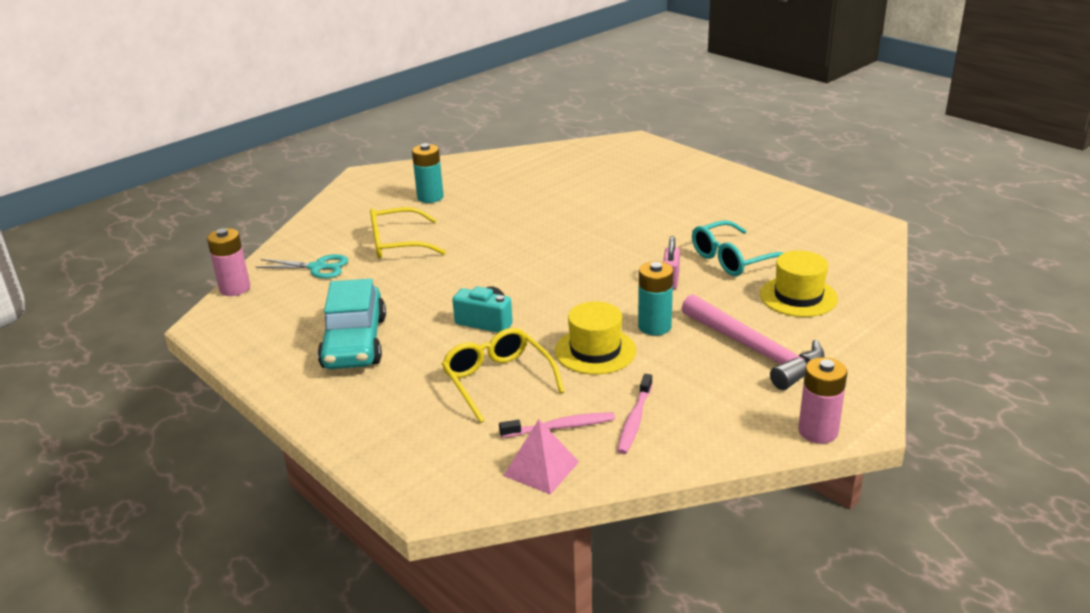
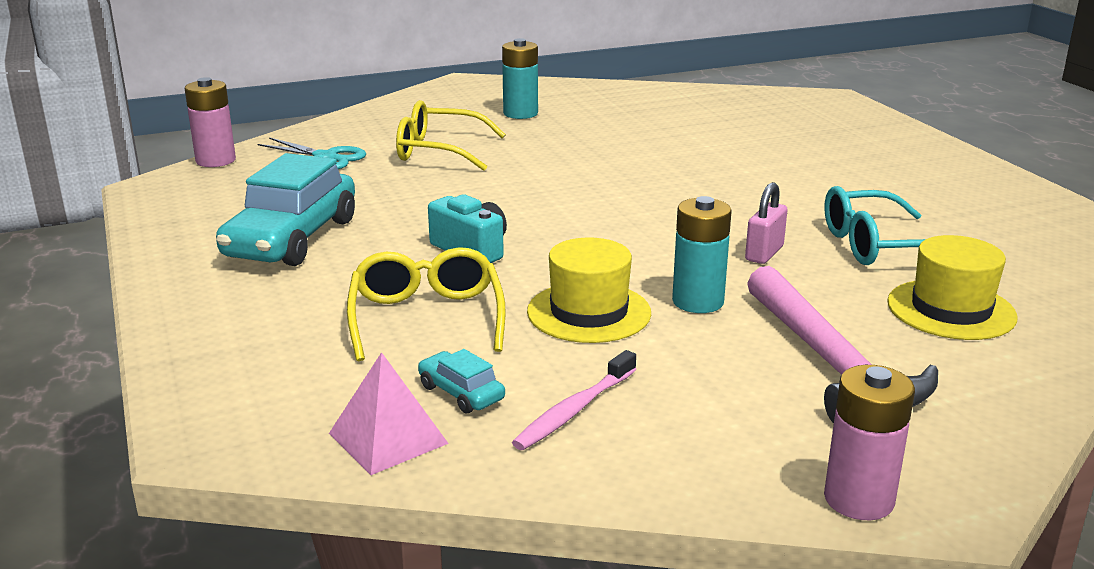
camera: 20 degrees right, 5 degrees down
pink toothbrush [499,412,615,438] -> turquoise car [418,349,505,413]

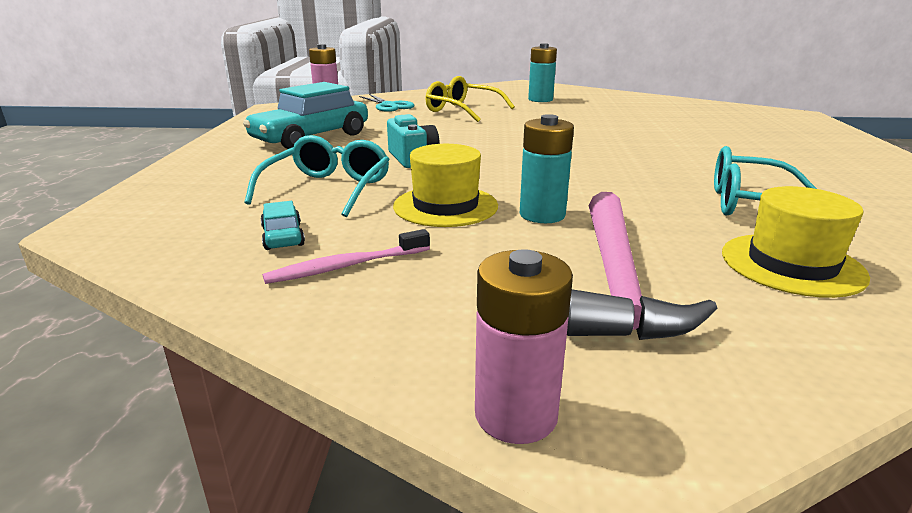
camera: 25 degrees right, 0 degrees up
pink pyramid [329,352,449,475] -> none
yellow glasses [347,247,506,361] -> turquoise glasses [244,135,390,217]
pink padlock [745,182,788,264] -> none

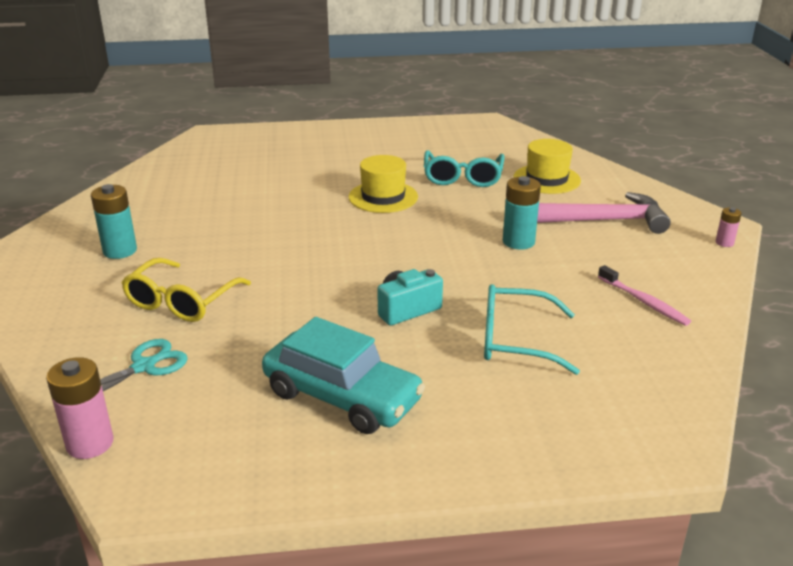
camera: 100 degrees left, 5 degrees up
turquoise car [260,201,305,250] -> none
yellow hat [393,144,498,227] -> yellow hat moved to [349,155,418,213]
pink battery [475,249,573,444] -> pink battery [716,207,741,247], size x0.55

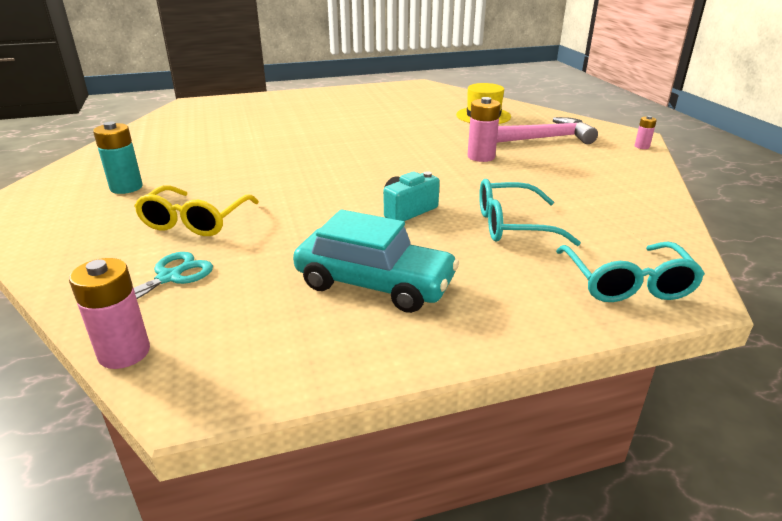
camera: 10 degrees left, 0 degrees up
yellow hat [349,155,418,213] -> none
turquoise glasses [424,151,505,187] -> turquoise glasses moved to [556,242,705,302]
turquoise battery [503,176,541,250] -> pink battery [468,97,501,162]
pink toothbrush [598,265,691,326] -> none

